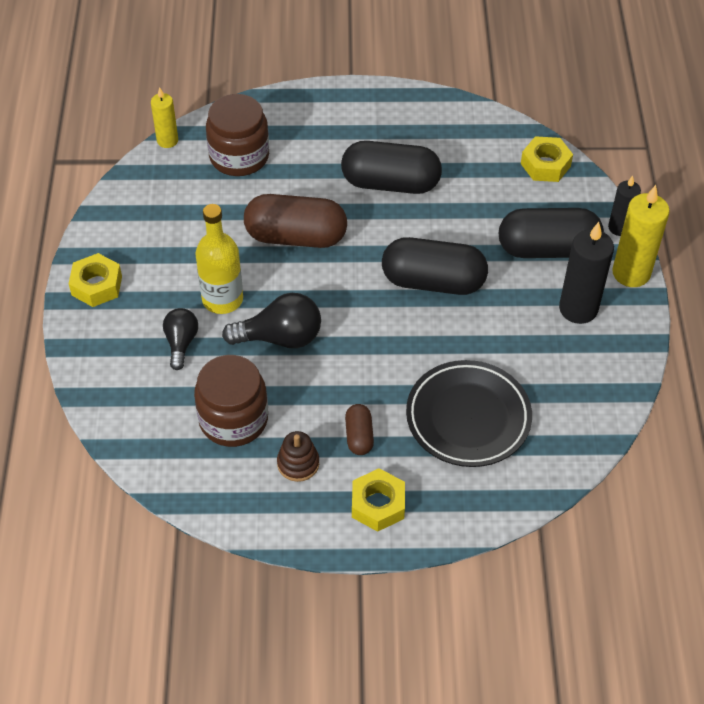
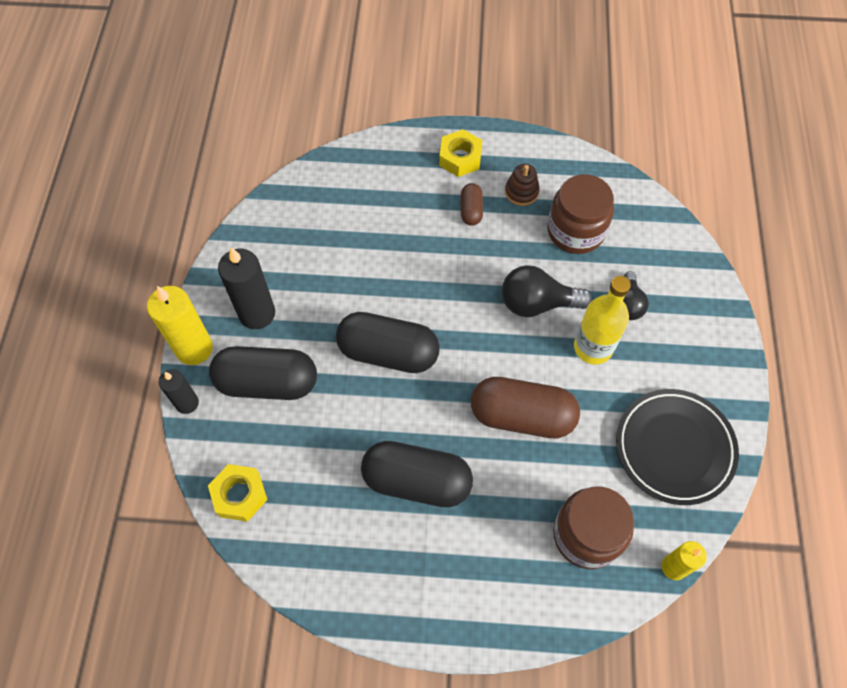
camera: 175 degrees left, 10 degrees up
yellow nut [69,253,122,307] -> none
black plate [406,360,532,467] -> black plate moved to [616,389,739,505]

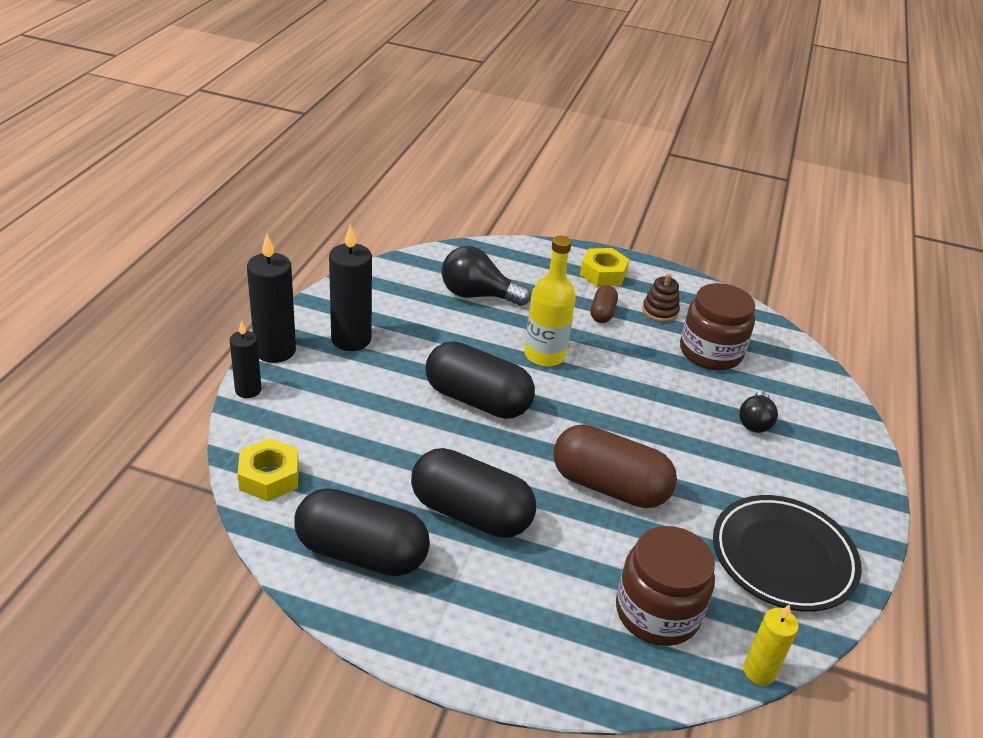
camera: 10 degrees right, 25 degrees down
yellow candle [147,286,213,365] -> black candle [247,234,296,363]
black capsule [209,346,317,400] -> black capsule moved to [294,488,430,576]
black light bulb [502,265,592,317] -> black light bulb moved to [442,246,531,306]
yellow bottle [574,276,631,364] -> yellow bottle moved to [524,236,576,367]

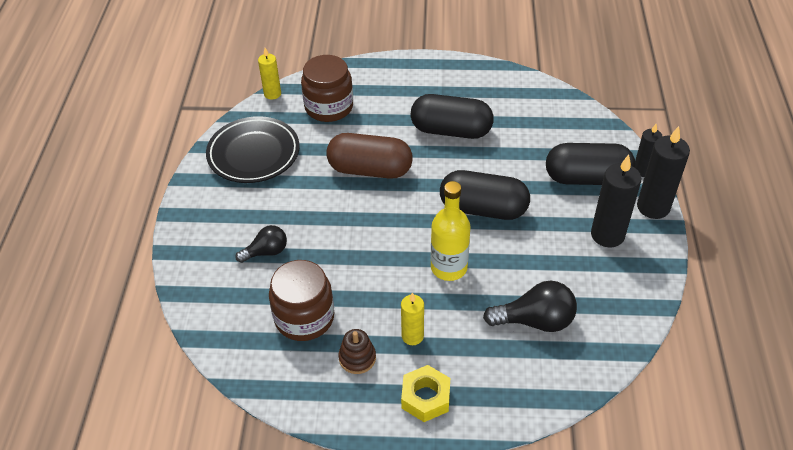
camera: 170 degrees right, 10 degrees up
yellow nut [237,438,299,501] -> none
black capsule [294,488,430,576] -> black capsule moved to [546,143,635,185]
brown capsule [591,285,618,323] -> yellow candle [401,292,424,345]
black light bulb [739,391,778,433] -> black light bulb turned 60 degrees clockwise [235,225,287,263]

